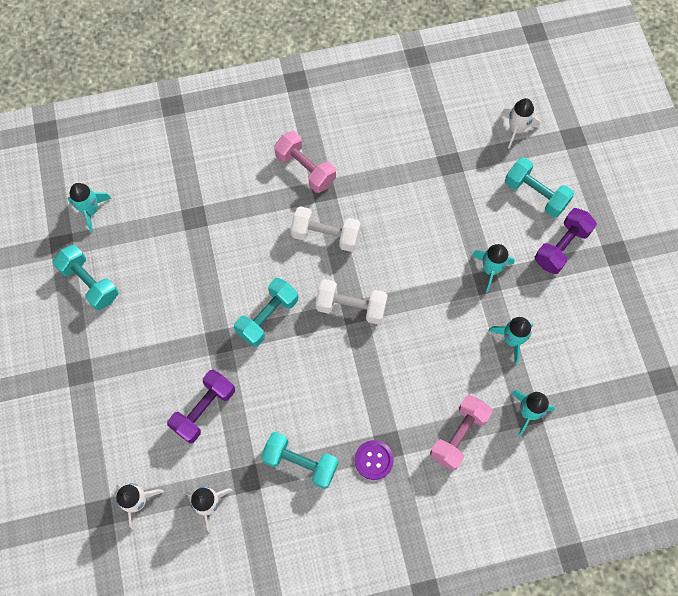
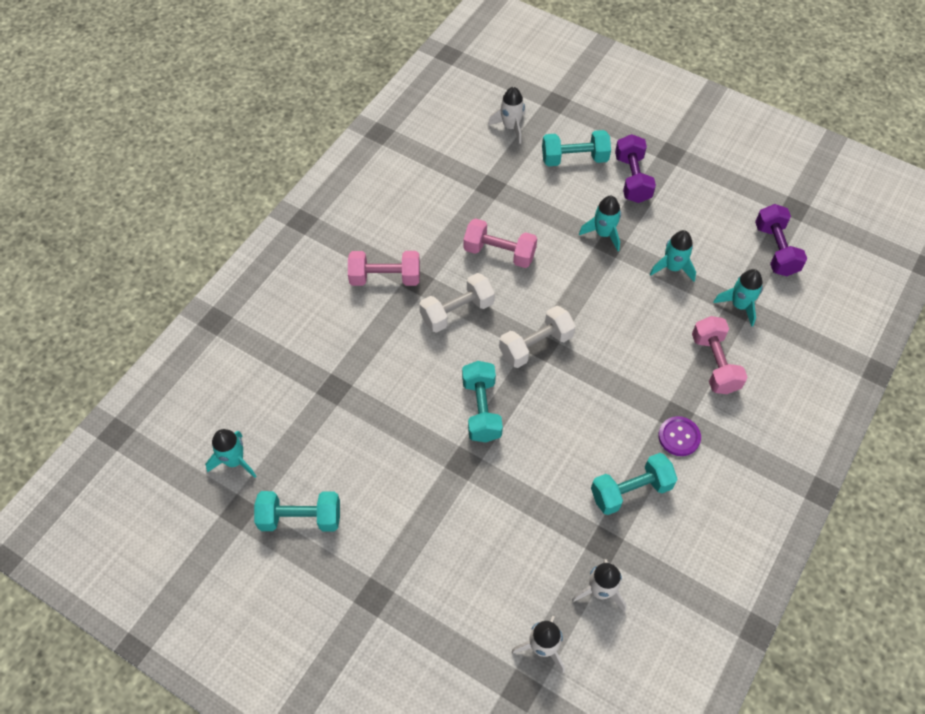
camera: 45 degrees left, 10 degrees down
purple dumbbell [167,370,235,443] -> purple dumbbell moved to [755,204,807,276]
none -> pink dumbbell [464,218,537,268]

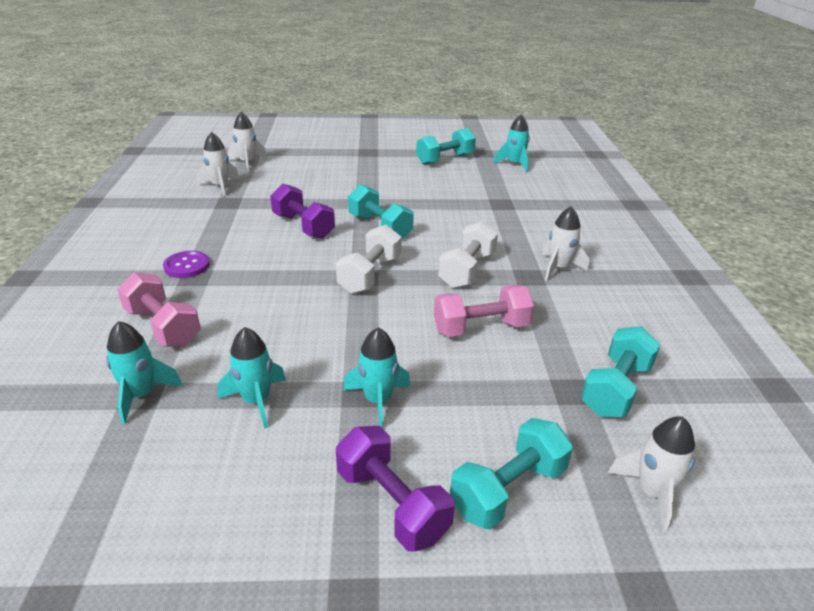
camera: 145 degrees right, 25 degrees down
pink dumbbell [348,251,420,286] -> white rocket [542,206,589,281]
turquoise dumbbell [591,453,678,515] -> turquoise dumbbell moved to [581,326,661,417]
purple dumbbell [755,204,807,276] -> purple dumbbell moved to [270,184,335,239]

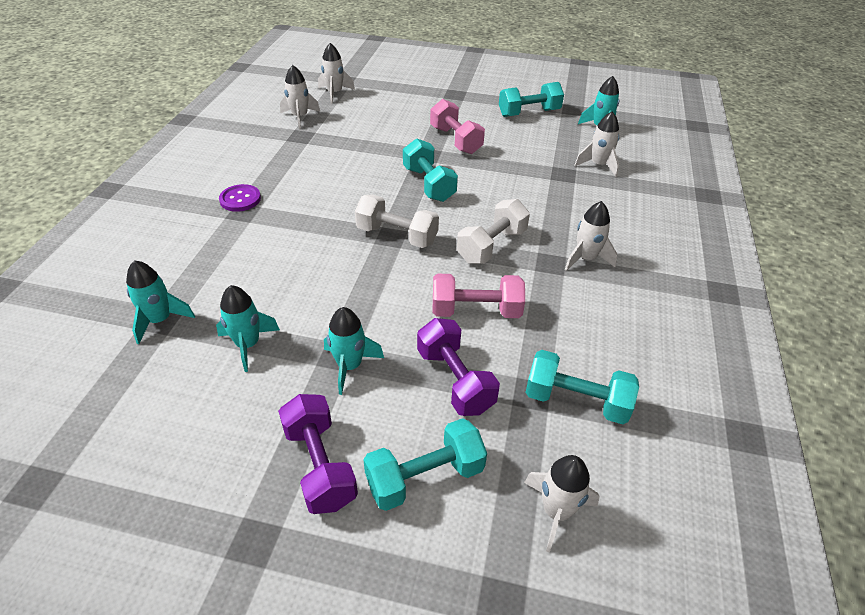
camera: 15 degrees right, 10 degrees up
pink dumbbell [117,272,201,347] -> pink dumbbell moved to [430,99,485,154]
purple dumbbell [270,184,335,239] -> purple dumbbell moved to [417,318,500,416]
white dumbbell [336,225,402,294] -> white dumbbell turned 75 degrees clockwise [355,194,439,248]
turquoise dumbbell [581,326,661,417] -> turquoise dumbbell turned 60 degrees clockwise [525,350,639,424]
none -> white rocket [574,112,619,177]

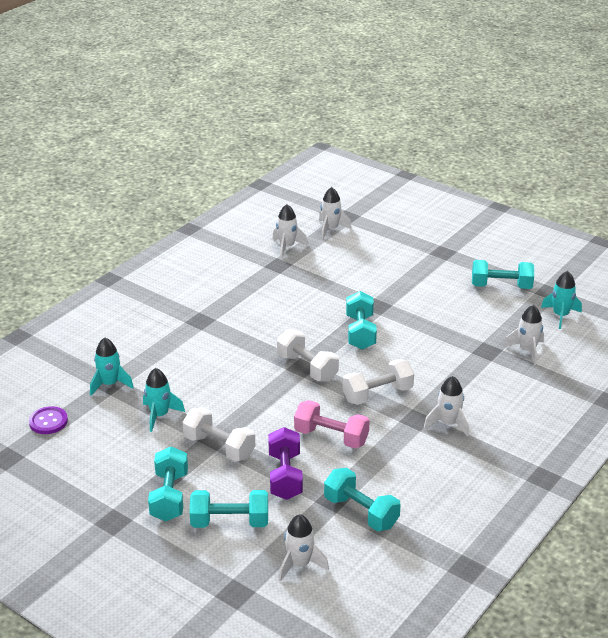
camera: 25 degrees right, 10 degrees down
purple button [219,184,261,212] -> purple button moved to [29,406,68,434]
purple dumbbell [278,394,358,514] -> turquoise dumbbell [148,447,188,521]
turquoise rocket [324,307,384,395] -> white dumbbell [182,407,255,462]
pink dumbbell [430,99,485,154] -> none

